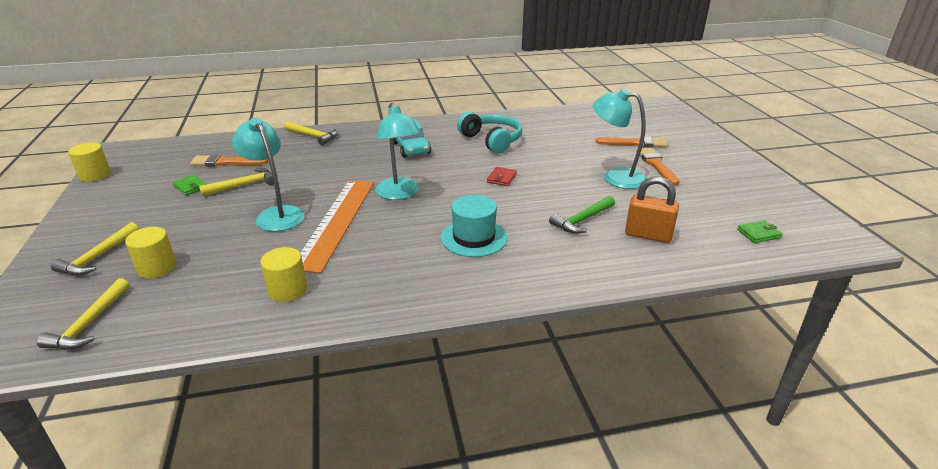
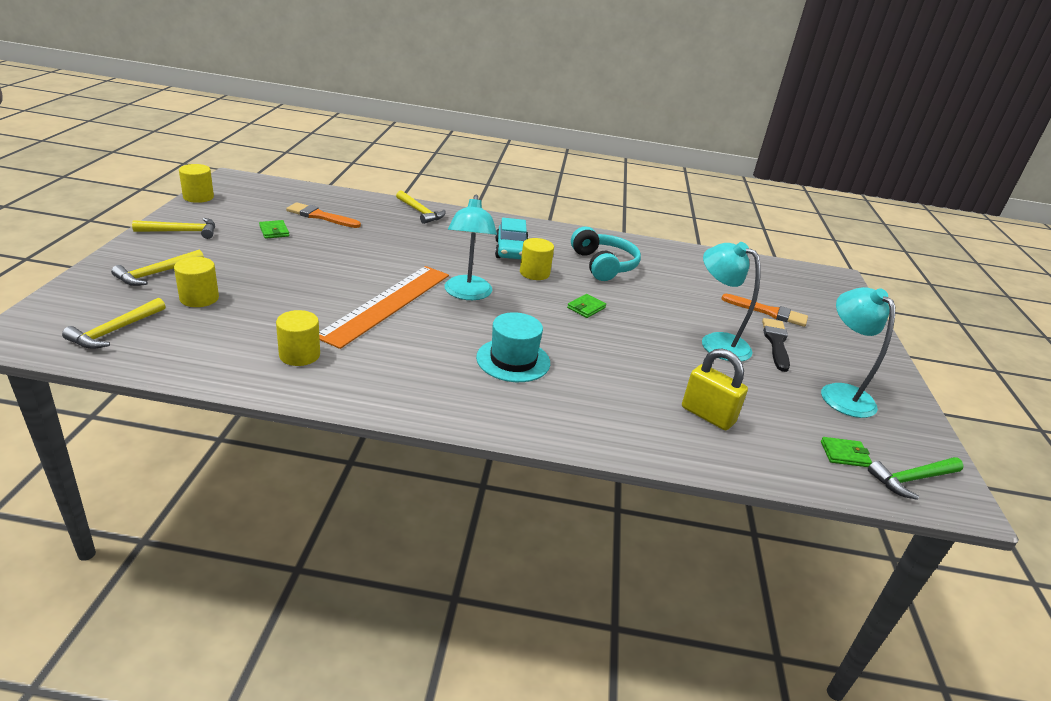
camera: 15 degrees right, 0 degrees up
yellow hammer [199,168,274,196] -> yellow hammer moved to [132,218,215,239]
turquoise lamp [232,118,304,231] -> turquoise lamp moved to [821,287,895,418]
red wallet [487,167,517,186] -> green wallet [567,294,606,318]
green hammer [549,196,615,233] -> green hammer moved to [868,457,964,500]
orange padlock [625,176,679,243] -> yellow padlock [682,349,748,430]
orange brush [636,147,680,185] -> black brush [762,318,790,372]
none -> yellow cylinder [520,238,554,280]

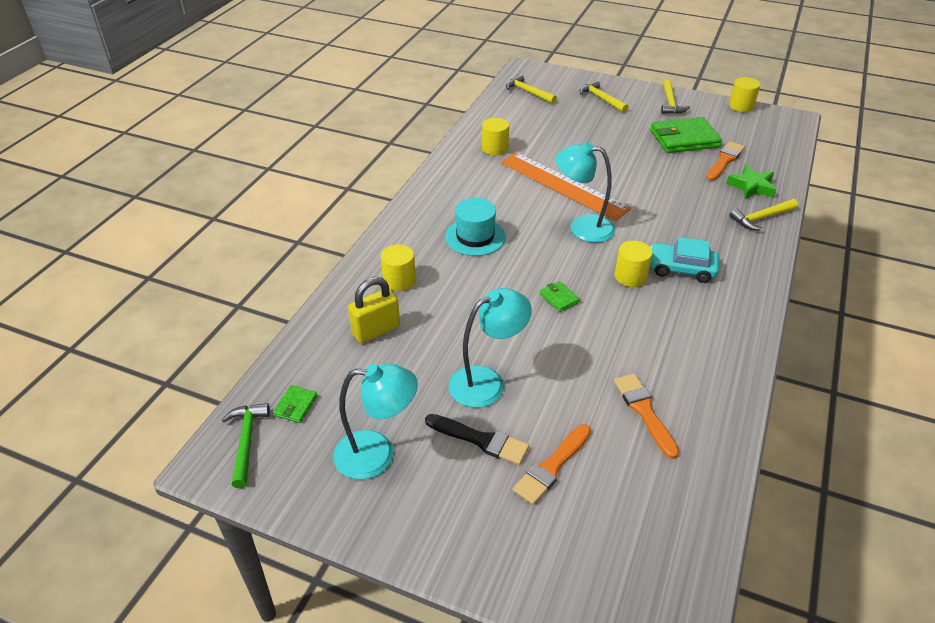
camera: 110 degrees right, 10 degrees up
yellow cylinder [174,257,219,307] -> yellow cylinder moved to [381,244,416,291]
green wallet [259,220,289,239] -> green wallet [650,117,722,153], size x2.22
turquoise headphones [571,227,641,281] -> none
none -> orange brush [614,374,679,459]
none -> green star [726,165,776,199]

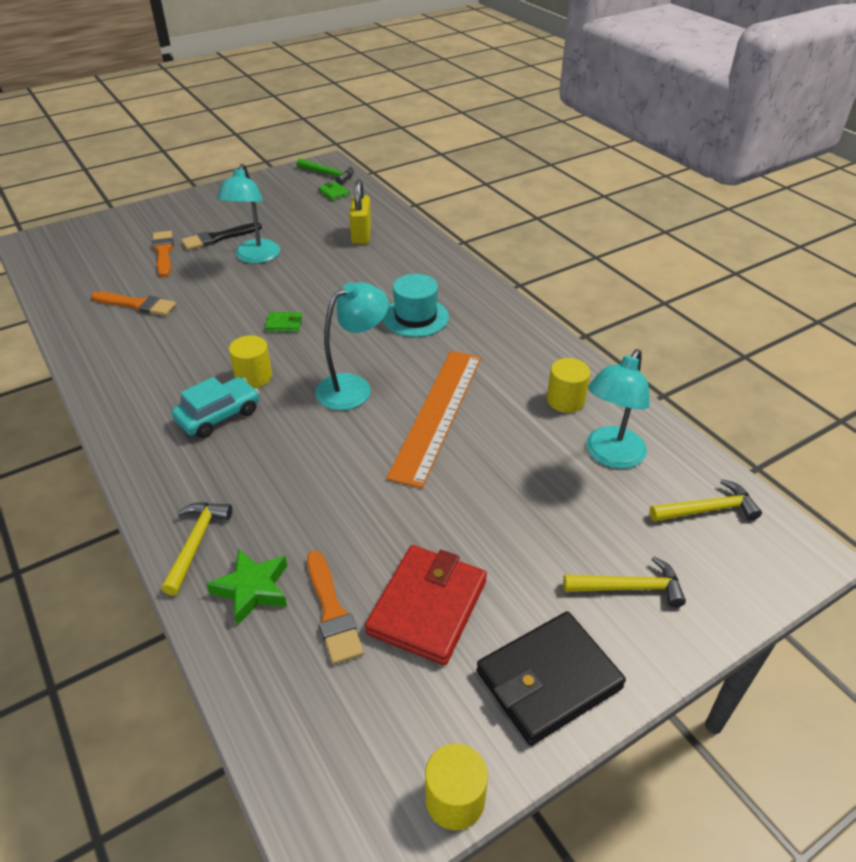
camera: 125 degrees right, 0 degrees up
turquoise lamp [333,363,418,480] -> turquoise lamp moved to [586,349,650,469]
yellow cylinder [381,244,416,291] -> none
orange ruler [501,152,631,221] -> orange ruler turned 60 degrees counterclockwise [386,351,481,488]
green wallet [650,117,722,153] -> red wallet [365,545,487,665]
yellow hammer [661,80,690,114] -> black wallet [477,611,626,745]

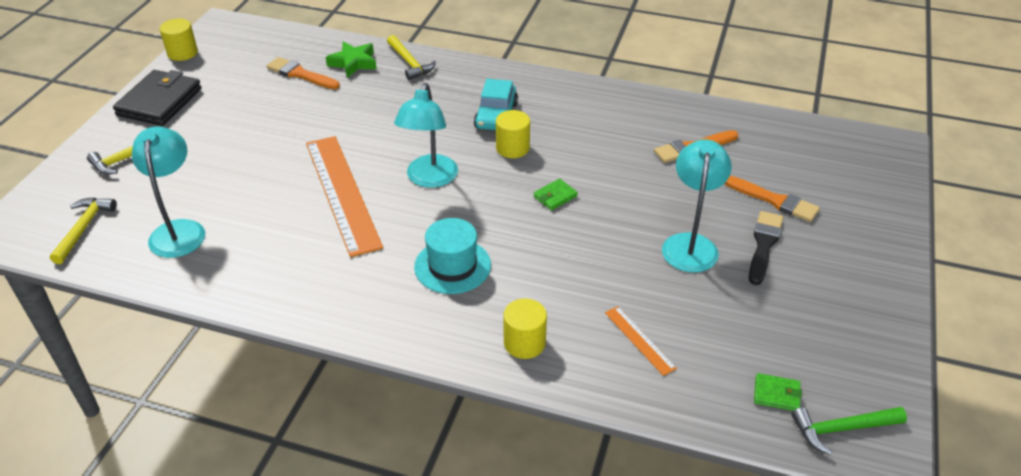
camera: 140 degrees right, 0 degrees up
turquoise lamp [217,164,280,263] -> turquoise lamp turned 45 degrees clockwise [662,140,732,272]
yellow padlock [349,180,371,244] -> orange ruler [605,306,677,376]
red wallet [365,545,487,665] -> none
yellow cylinder [547,358,590,413] -> yellow cylinder moved to [503,299,547,359]
yellow hammer [650,479,762,522] -> yellow hammer turned 150 degrees clockwise [50,198,117,264]

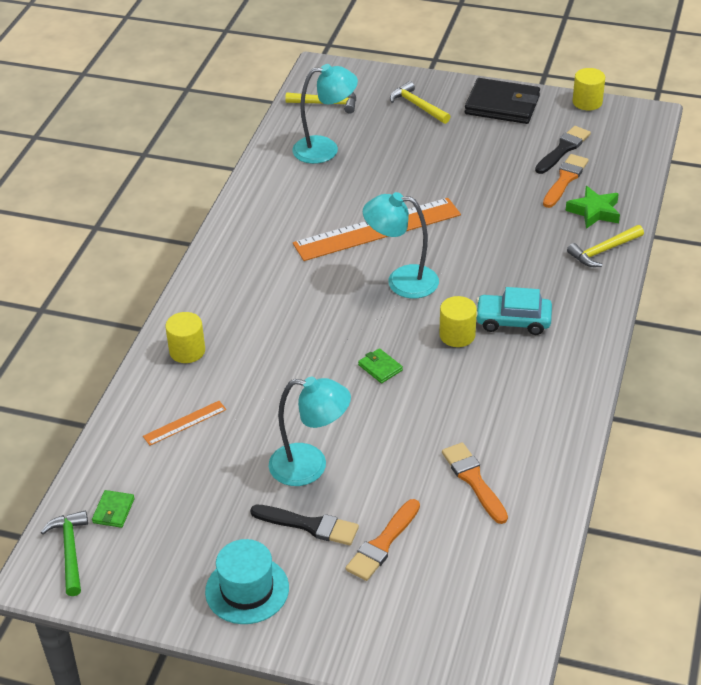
camera: 90 degrees right, 0 degrees up
turquoise hat [414,218,491,294] -> turquoise hat moved to [205,539,289,624]
none -> black brush [535,126,591,174]

